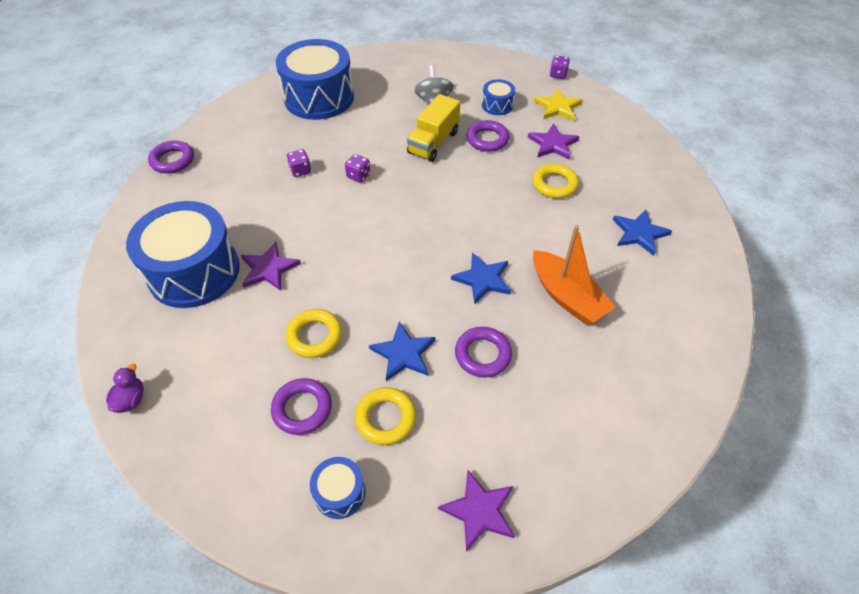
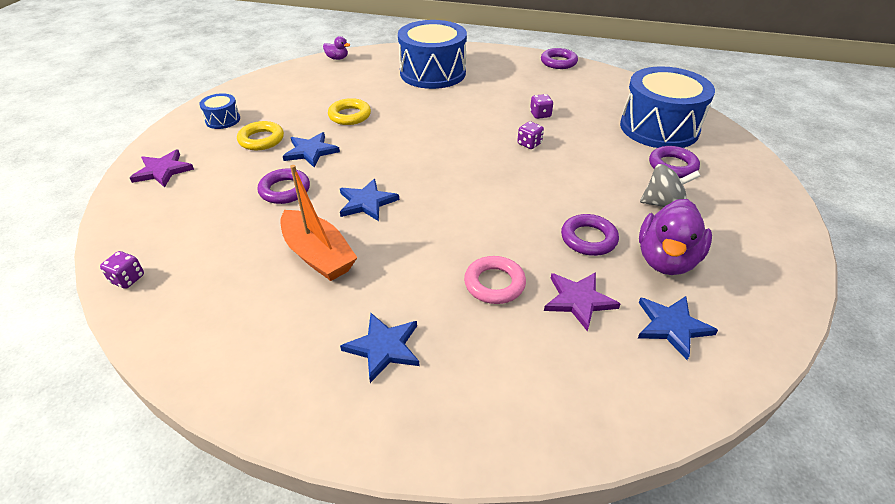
camera: 100 degrees right, 10 degrees down
purple star [241,242,301,291] -> none
purple ring [271,378,332,435] -> purple ring moved to [649,146,700,178]
yellow truck [407,94,460,162] -> none
blue drum [482,79,515,115] -> purple duck [639,199,712,275]
yellow ring [533,164,579,198] -> pink ring [464,256,526,304]
orange boat [533,225,615,325] -> orange boat turned 105 degrees counterclockwise [280,165,357,281]
yellow star [534,89,582,121] -> blue star [638,296,718,360]
purple dice [550,55,570,79] -> purple dice moved to [100,251,144,289]

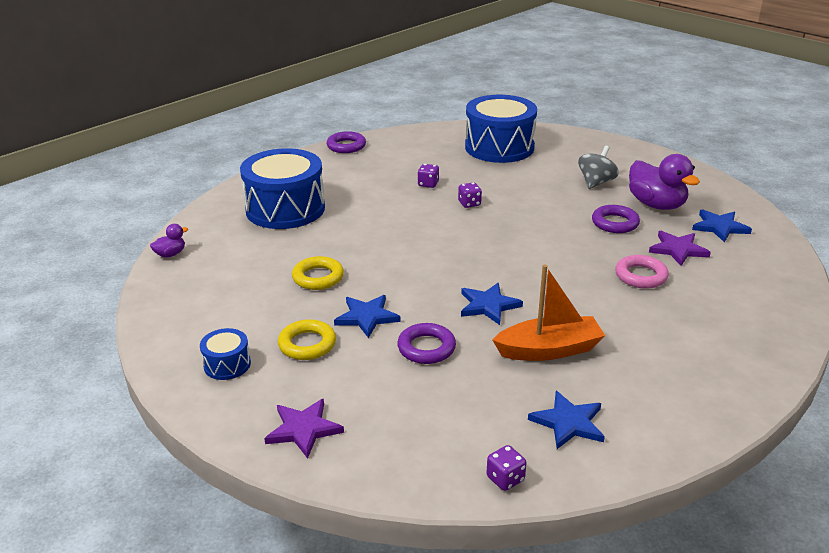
camera: 60 degrees left, 10 degrees down
blue star [340,313,420,383] -> blue star moved to [528,391,605,449]
purple ring [649,146,700,178] -> none

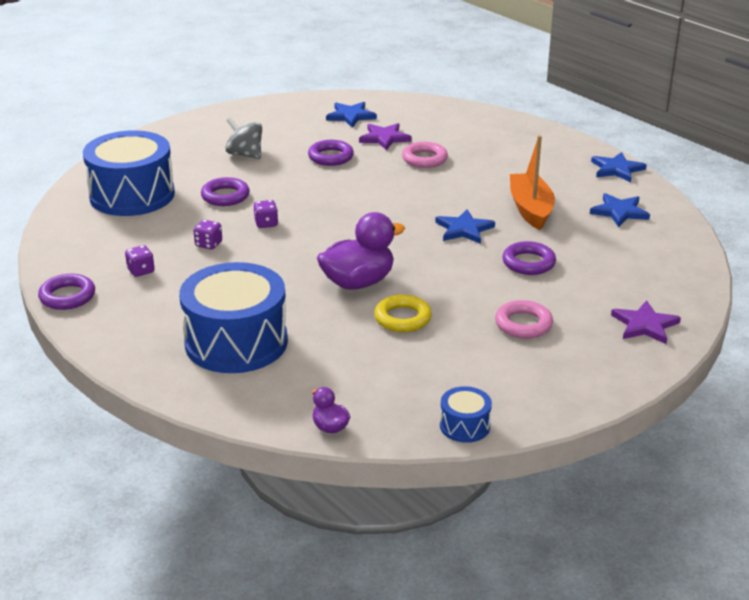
camera: 85 degrees left, 0 degrees up
blue drum [200,328,251,380] -> blue drum moved to [440,386,492,443]
yellow ring [278,319,336,360] -> pink ring [495,300,553,338]
blue star [334,295,401,338] -> blue star moved to [591,152,647,182]
purple dice [486,445,526,491] -> purple dice moved to [125,245,155,277]
purple duck [629,154,700,210] -> purple duck moved to [317,212,405,290]
none -> purple ring [201,177,250,206]

